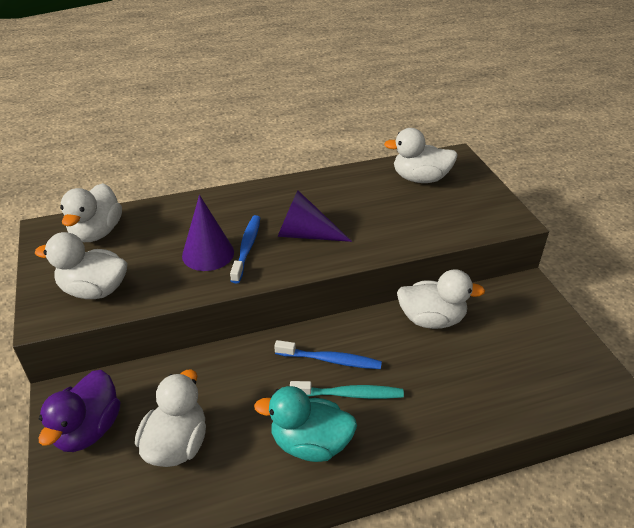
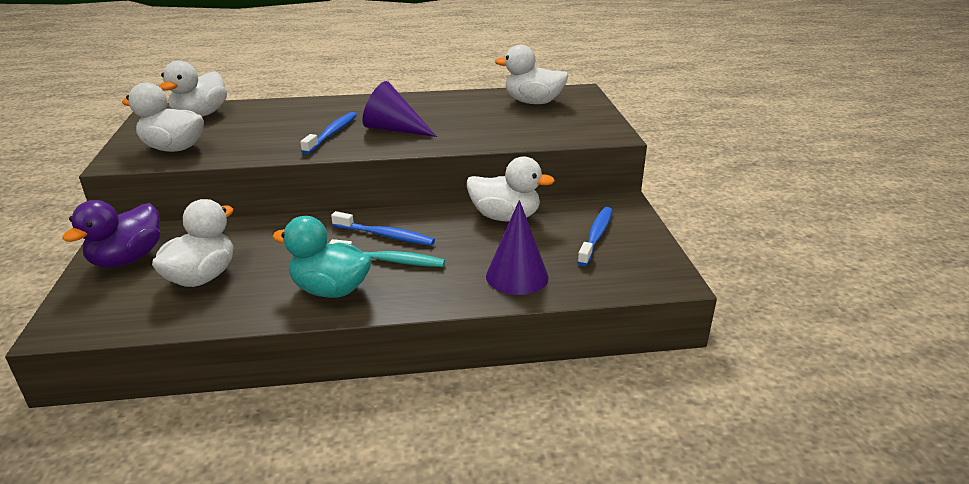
camera: 10 degrees right, 10 degrees down
purple cone [182,195,234,271] -> purple cone moved to [486,200,548,295]
none -> blue toothbrush [577,207,612,266]

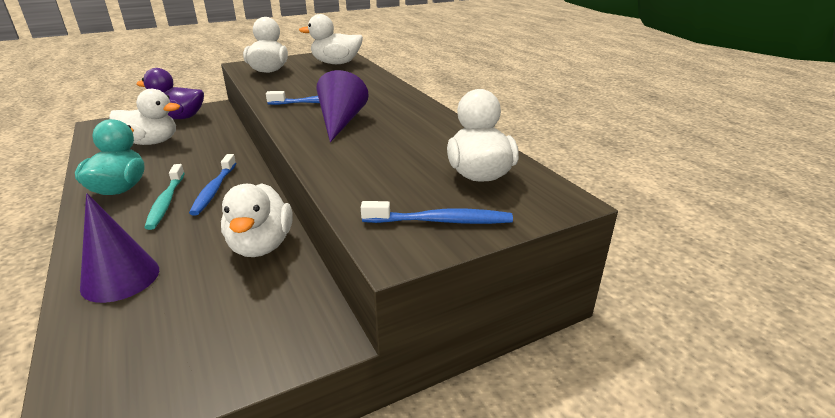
camera: 70 degrees right, 0 degrees up
blue toothbrush [577,207,612,266] -> blue toothbrush moved to [361,201,513,224]

